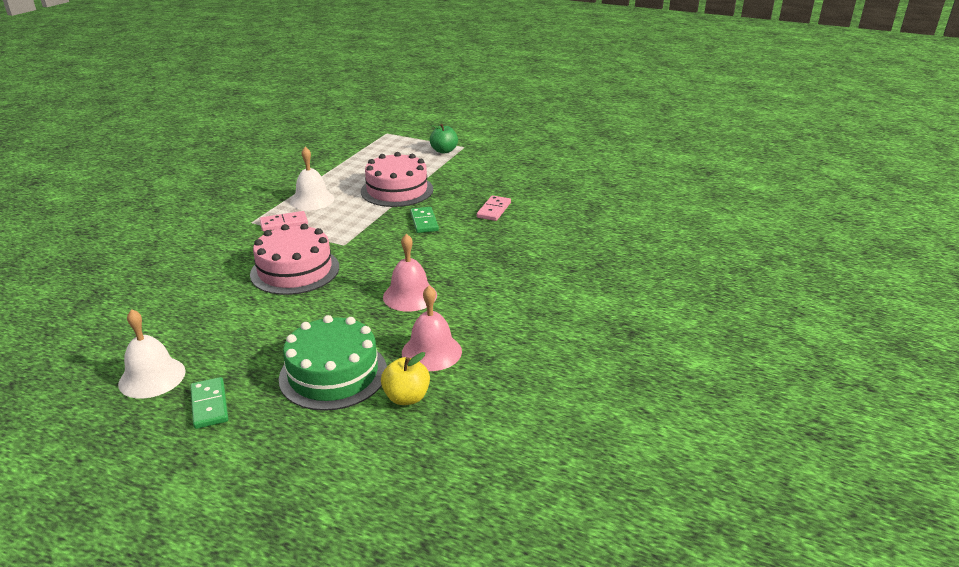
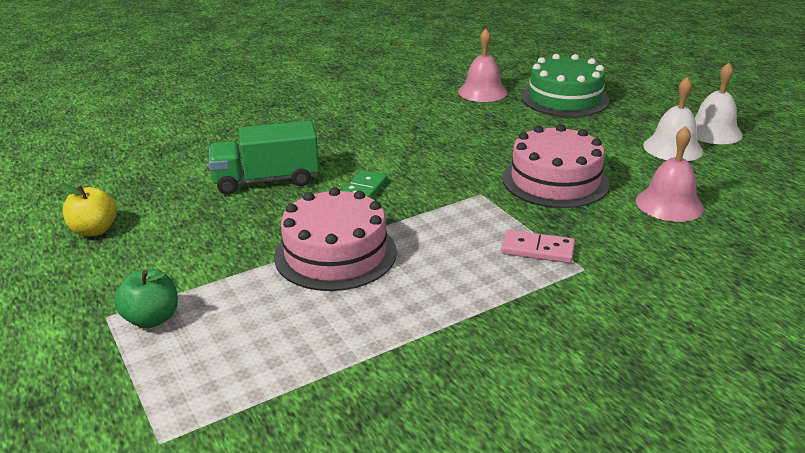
camera: 145 degrees left, 0 degrees up
green domino [190,377,228,429] -> none
white bell [290,147,334,210] -> white bell moved to [643,77,703,161]
yellow apple [381,352,430,405] -> yellow apple moved to [60,184,117,236]
pink bell [383,234,437,312] -> pink bell moved to [636,126,704,222]
pink domino [477,195,511,221] -> green truck [209,121,319,195]

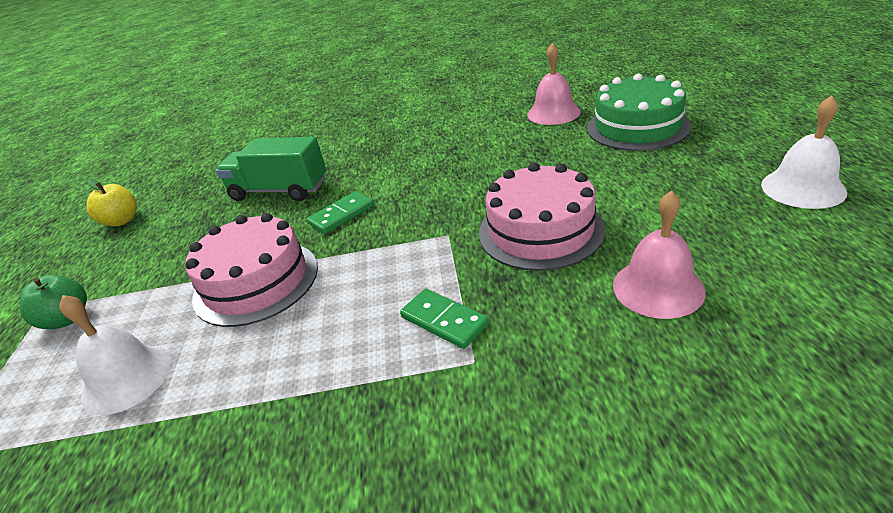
camera: 30 degrees right, 5 degrees up
pink domino [501,230,575,263] -> green domino [400,289,489,349]
white bell [643,77,703,161] -> white bell moved to [59,295,172,415]

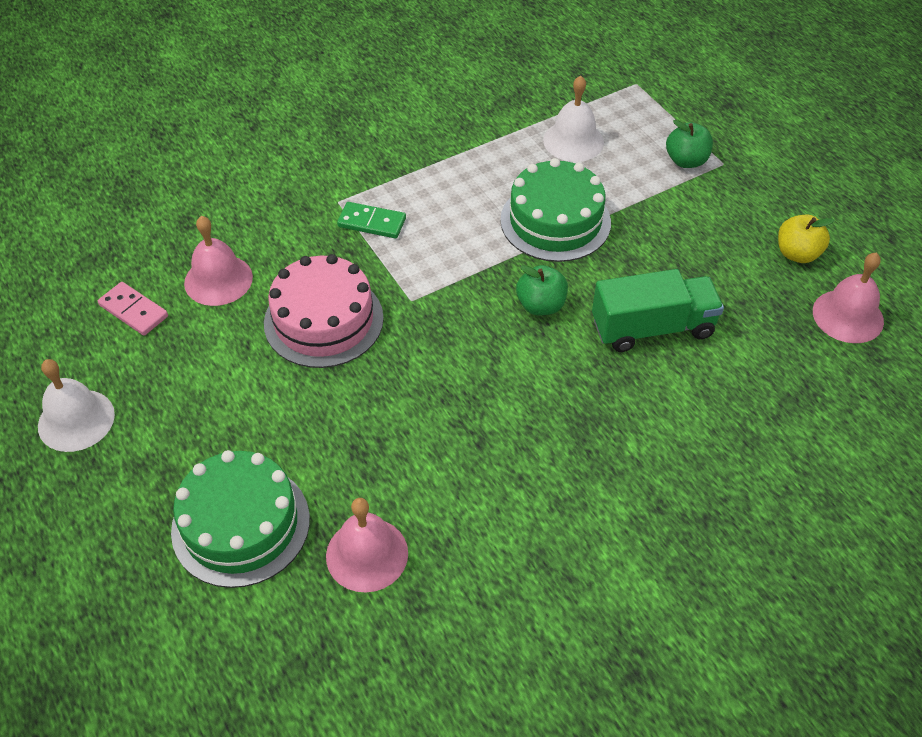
camera: 150 degrees right, 15 degrees up
pink cake [185,213,318,327] -> green cake [500,158,611,262]
green domino [307,191,374,234] -> green apple [516,265,568,315]
none -> pink domino [98,282,168,336]
none -> pink bell [813,252,884,343]

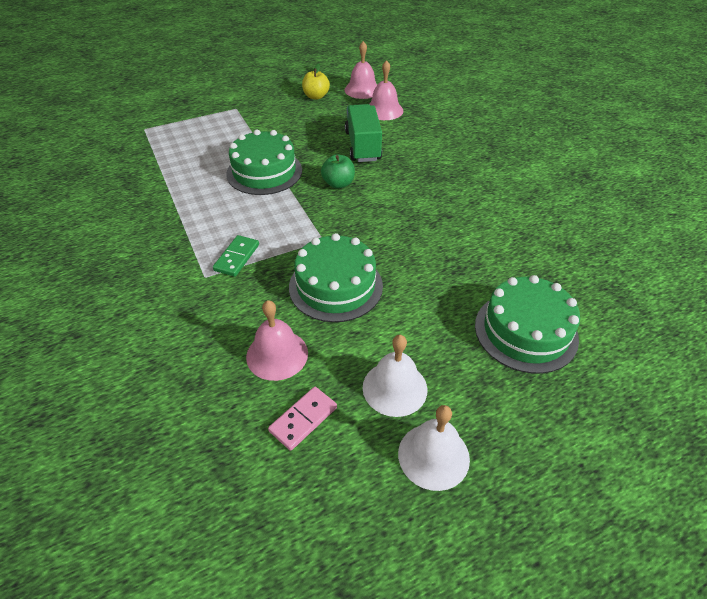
camera: 85 degrees left, 5 degrees down
pink cake [264,254,384,368] -> green cake [289,233,383,322]
pink bell [326,498,408,593] -> pink bell moved to [370,60,403,120]
white bell [543,75,604,162] -> white bell moved to [363,335,427,417]
green apple [666,120,713,168] -> none

